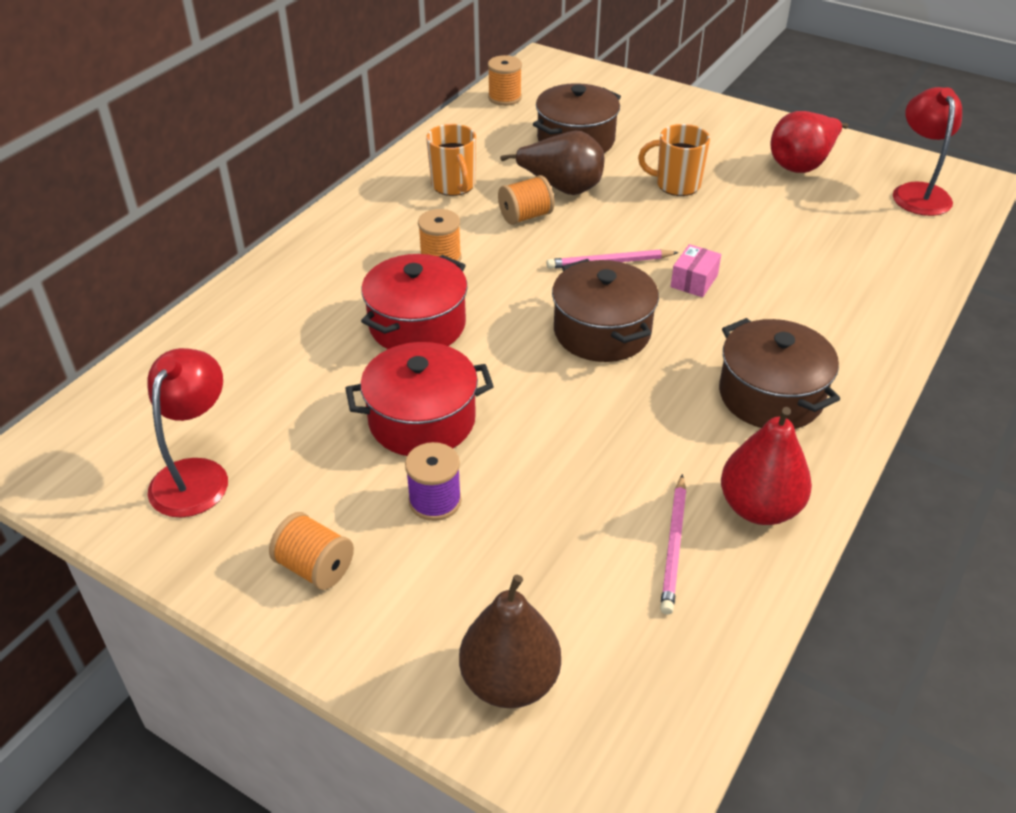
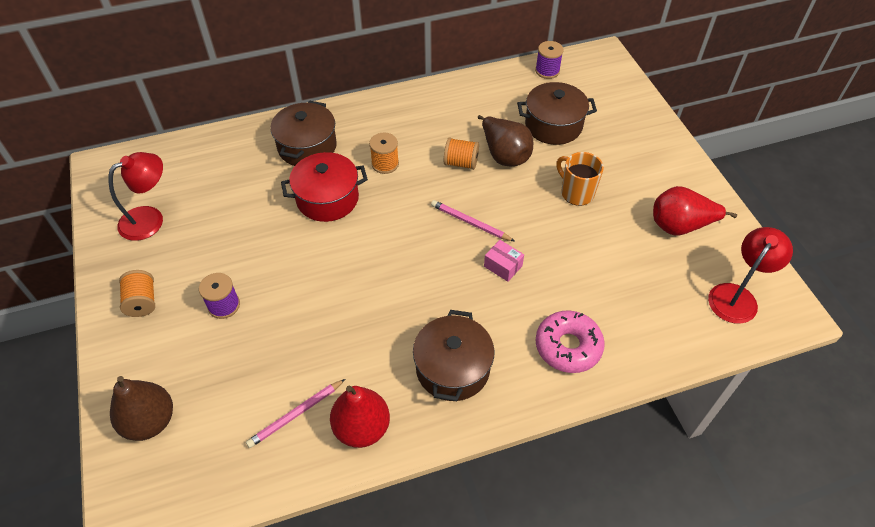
camera: 40 degrees right, 10 degrees up
red pot [345,342,494,456] -> none
orange mug [426,124,476,196] -> none
orange spool [488,55,522,106] -> purple spool [535,41,564,79]
brown pot [552,259,659,362] -> brown pot moved to [270,101,337,166]
pink box [671,244,721,297] -> pink box turned 60 degrees clockwise [484,240,524,282]
none -> pink donut [535,310,605,373]

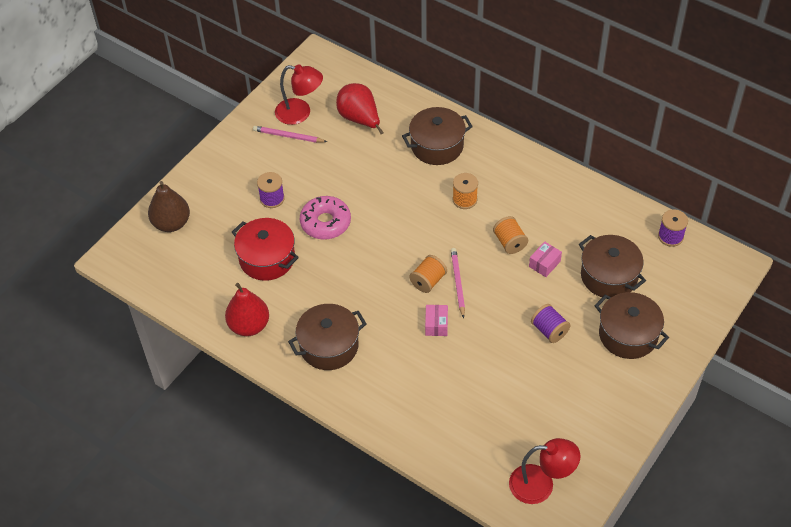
camera: 55 degrees right, 0 degrees up
orange spool [119,270,155,317] -> orange spool moved to [409,255,447,293]
pink pencil [246,379,345,448] -> pink pencil moved to [253,126,327,143]
red pot [281,152,368,222] -> red pot moved to [232,218,299,281]
brown pear [478,115,533,167] -> pink box [529,241,562,277]
pink donut [535,310,605,373] -> pink donut moved to [300,196,351,240]
orange mug [556,152,604,206] -> purple spool [531,304,571,343]
red pear [653,186,737,235] -> red pear moved to [336,83,384,134]
none -> brown pot [594,292,669,359]

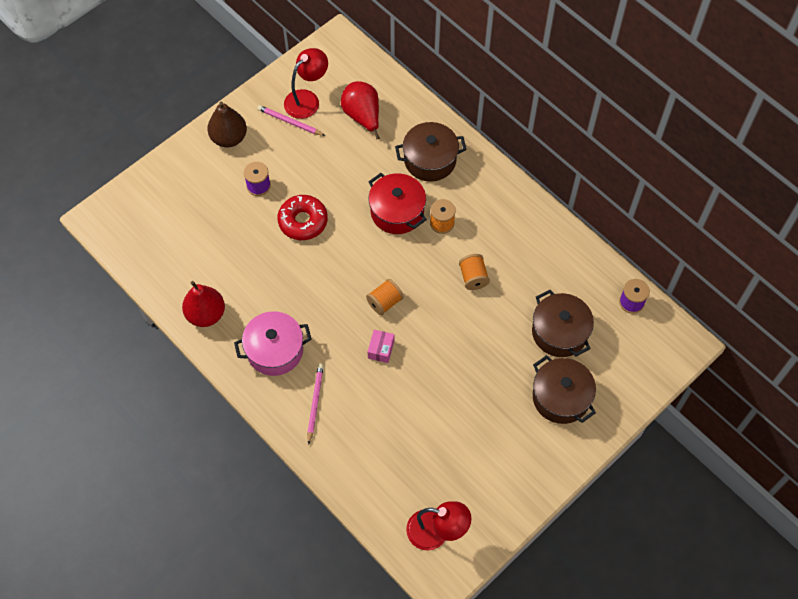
camera: 10 degrees right, 10 degrees up
brown pear [148,181,190,232] -> brown pear moved to [207,102,247,147]
red pot [232,218,299,281] -> red pot moved to [368,173,427,234]
red lamp [275,64,323,125] -> red lamp turned 75 degrees counterclockwise [284,48,328,119]
brown pot [288,304,367,370] -> pink pot [234,311,312,376]
pink donut [300,196,351,240] -> red donut [277,195,328,240]
pink pencil [451,248,465,318] -> pink pencil moved to [307,364,324,445]
pink box [529,241,562,277] -> none
purple spool [531,304,571,343] -> none

